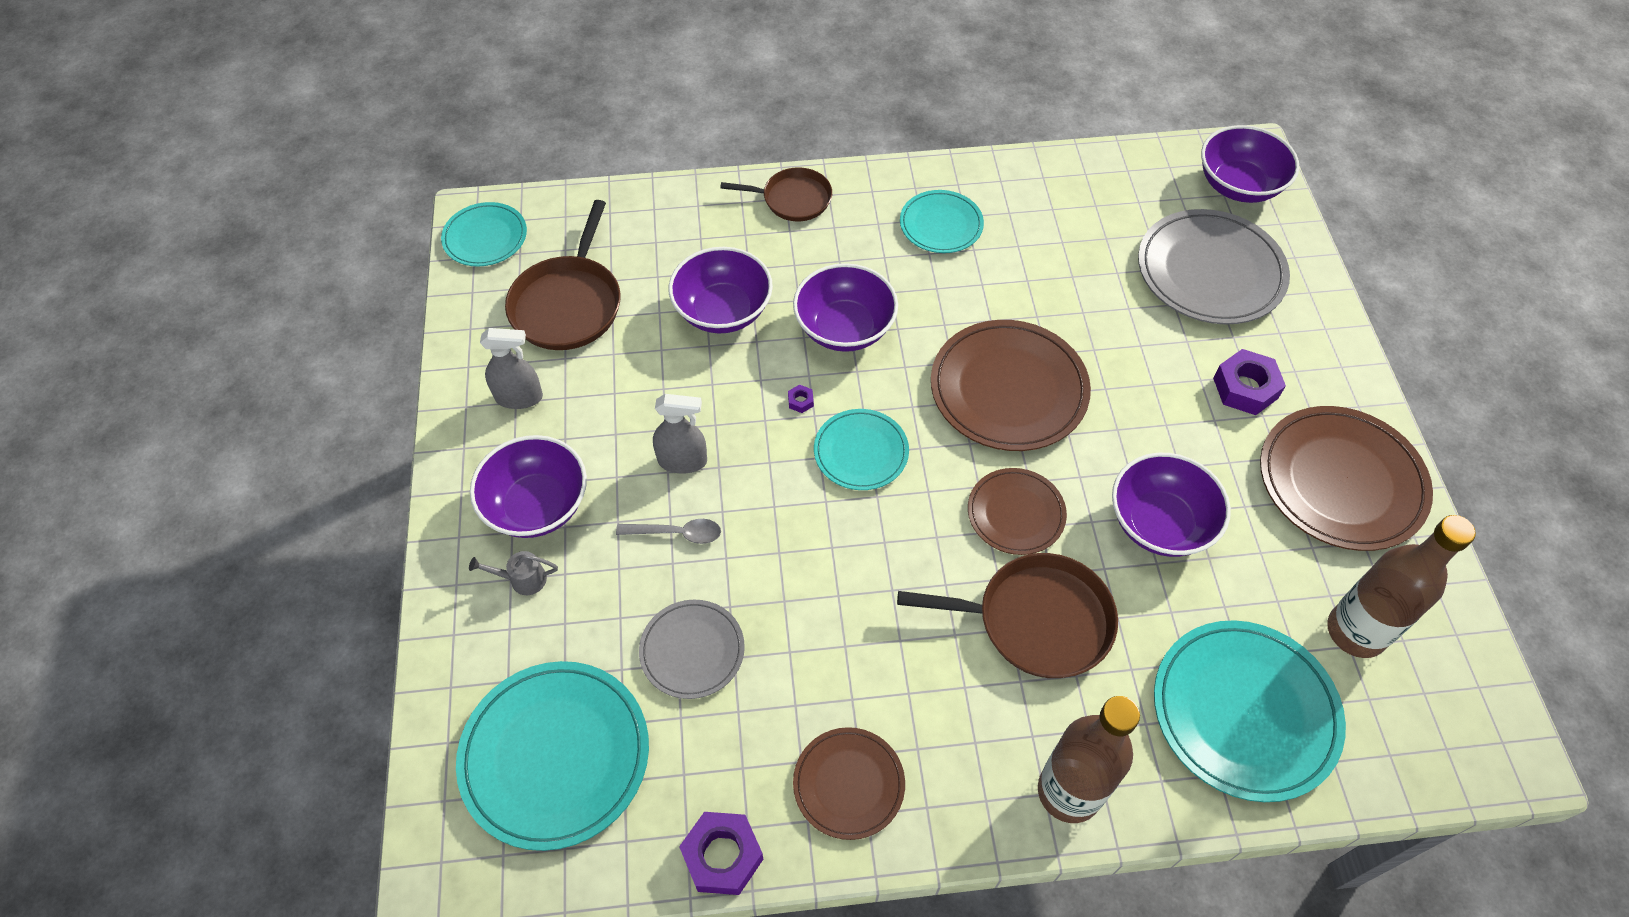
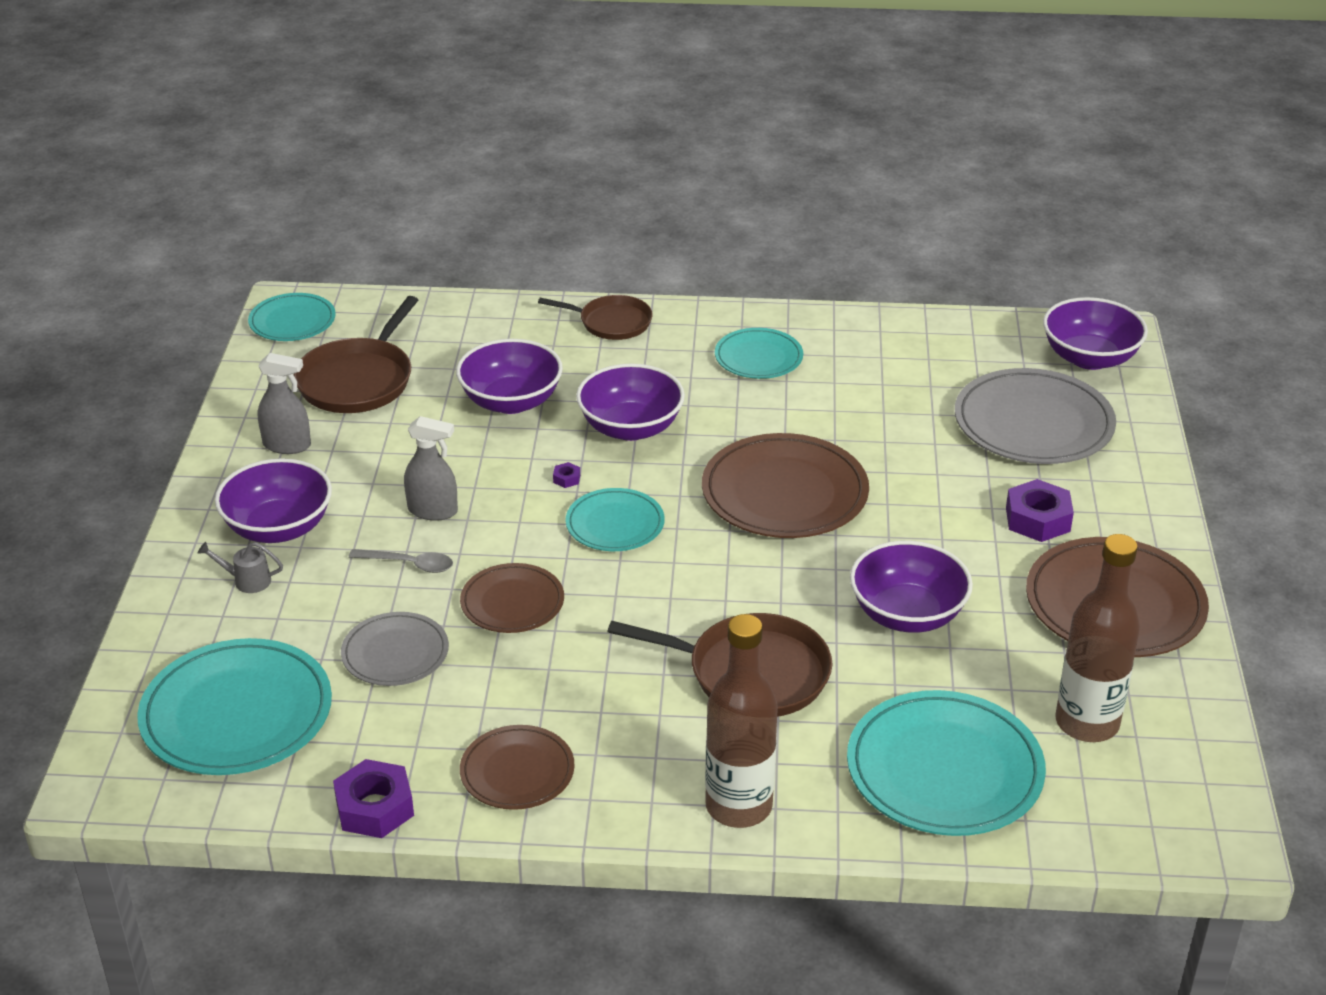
camera: 10 degrees right, 20 degrees down
brown plate [968,468,1067,555] -> brown plate moved to [460,563,564,633]

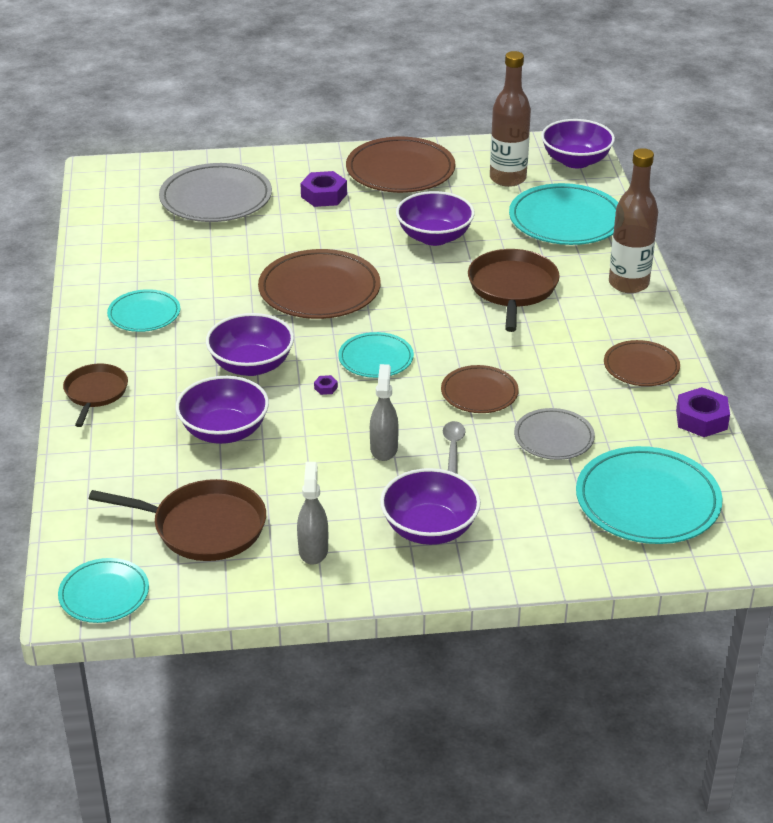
camera: 100 degrees left, 0 degrees up
grey watering can [197,542,283,593] -> none
purple bowl [1043,297,1148,370] -> purple bowl moved to [541,119,615,168]

